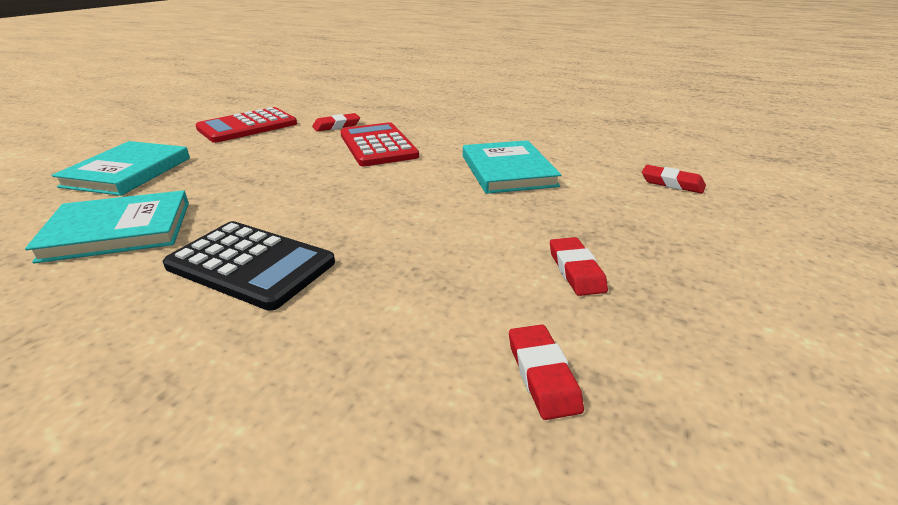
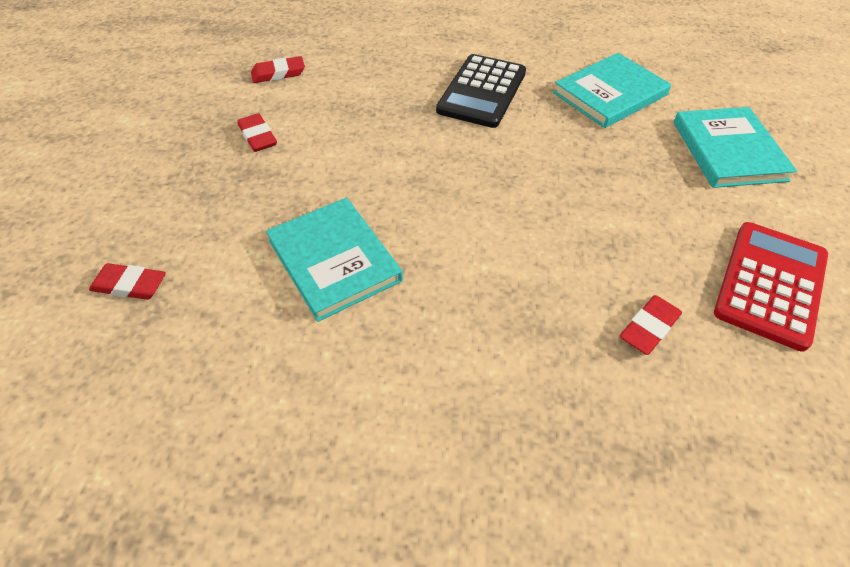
camera: 160 degrees right, 20 degrees up
black calculator [163,221,335,311] -> black calculator turned 75 degrees counterclockwise [436,54,526,128]
red calculator [340,122,419,166] -> none
red eraser [509,324,584,420] -> red eraser turned 75 degrees counterclockwise [251,56,305,83]

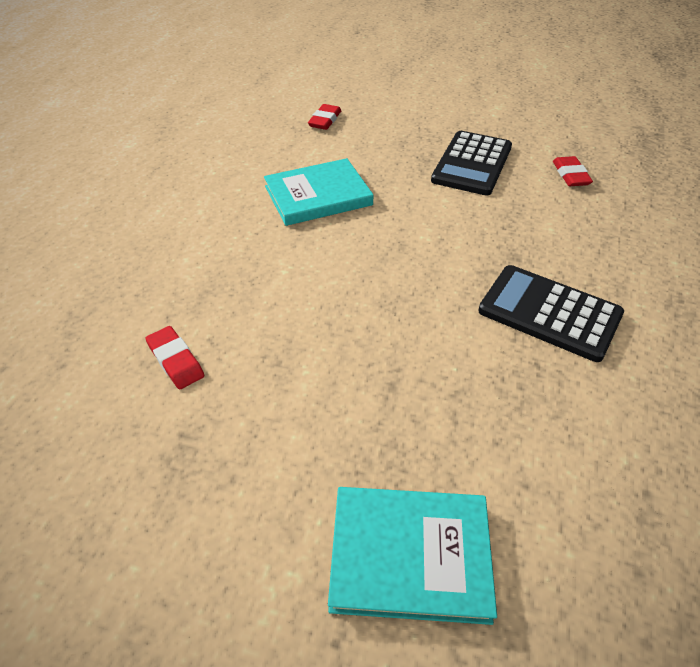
camera: 100 degrees right, 5 degrees down
red eraser [237,113,277,152] -> black calculator [431,131,512,196]
turquoise book [553,53,671,128] -> none
red calculator [714,222,828,352] -> none

